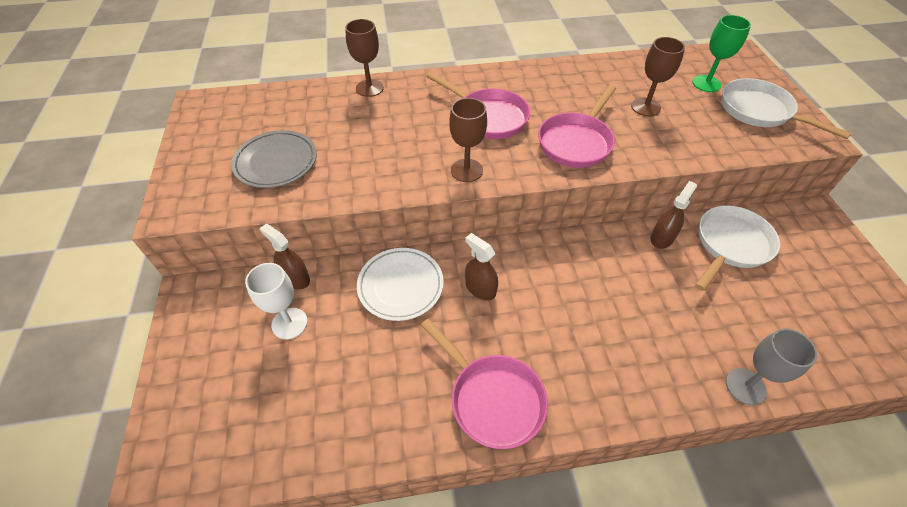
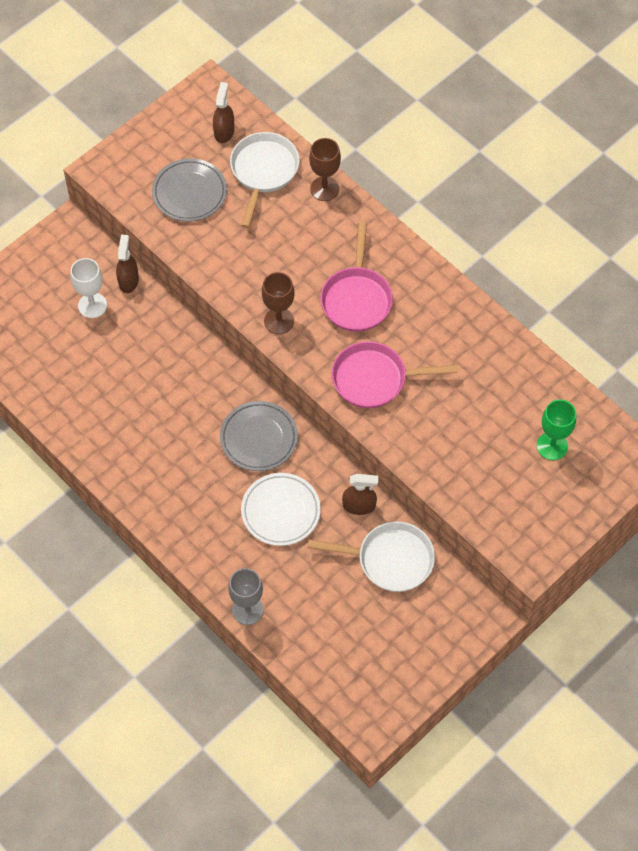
camera: 55 degrees right, 10 degrees up
white plate [357,248,444,321] -> white plate moved to [241,473,321,546]
pink pan [421,318,548,449] -> none
brown spray bottle [465,233,498,300] -> brown spray bottle moved to [213,82,234,143]
brown goblet [631,37,685,116] -> none
white pan [721,78,852,139] -> white pan moved to [230,132,300,228]
none -> grey plate [220,401,298,471]

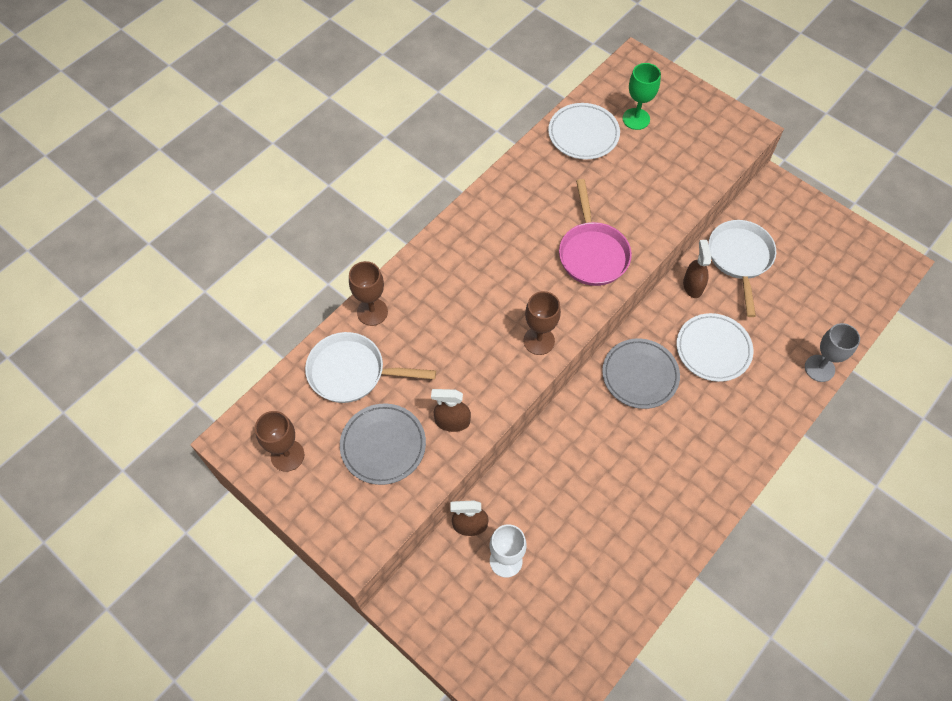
camera: 95 degrees left, 0 degrees up
brown spray bottle [213,82,234,143] -> brown spray bottle moved to [431,389,471,432]
pink pan [320,222,393,332] -> none
none -> brown goblet [255,411,304,472]
none -> white plate [548,103,620,159]

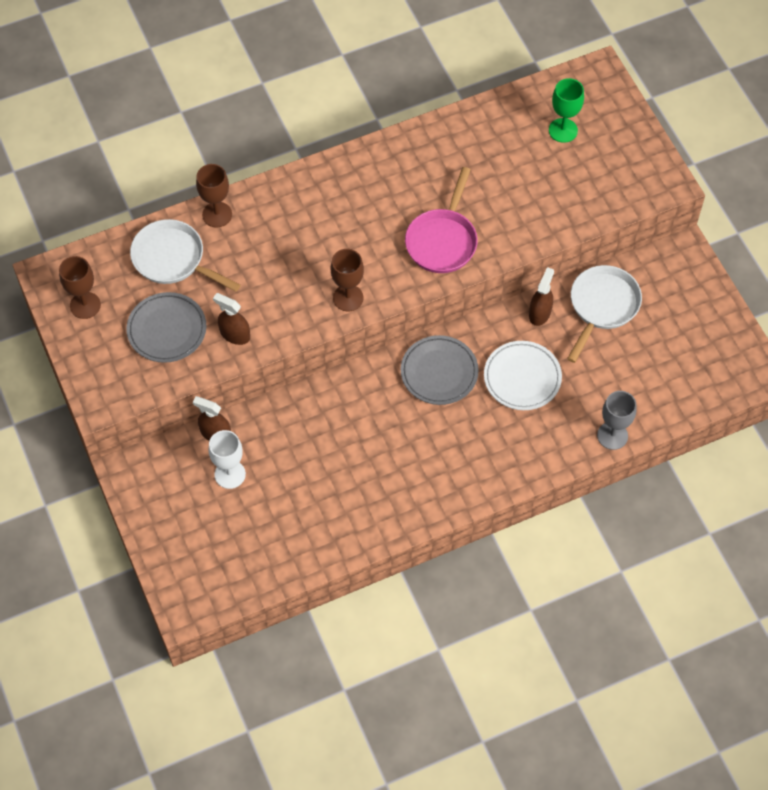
camera: 25 degrees right, 0 degrees up
white plate [548,103,620,159] -> none

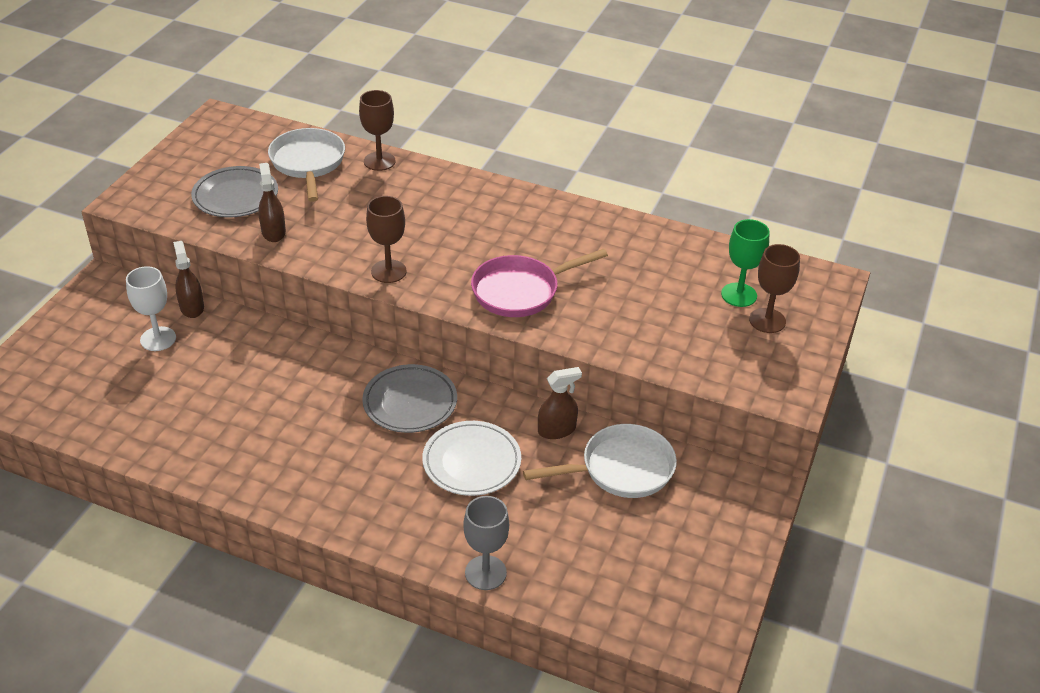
camera: 45 degrees right, 20 degrees down
brown goblet [59,256,101,319] -> brown goblet moved to [749,244,800,333]

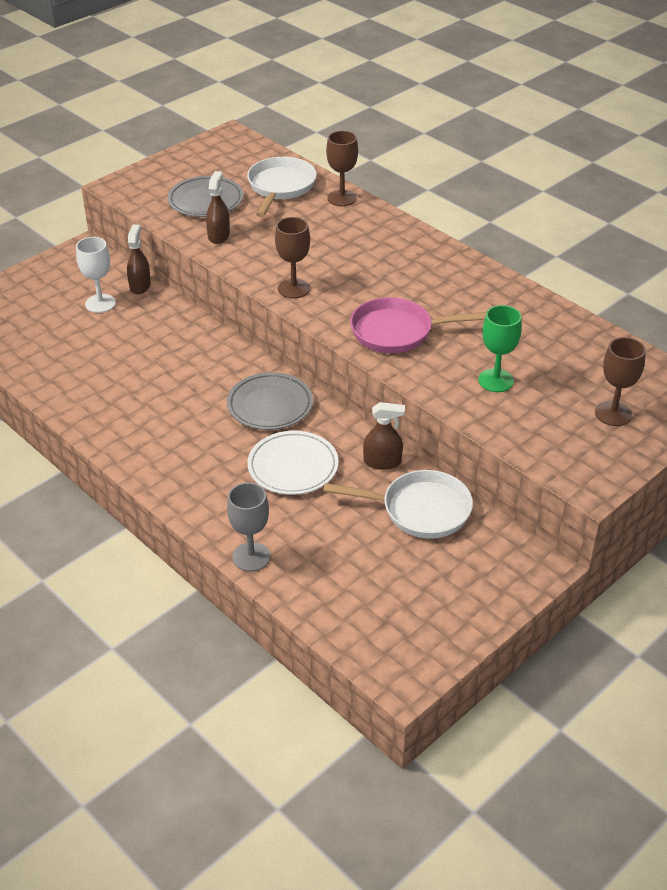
camera: 25 degrees right, 0 degrees up
green goblet [721,219,770,307] -> green goblet moved to [478,305,522,392]

